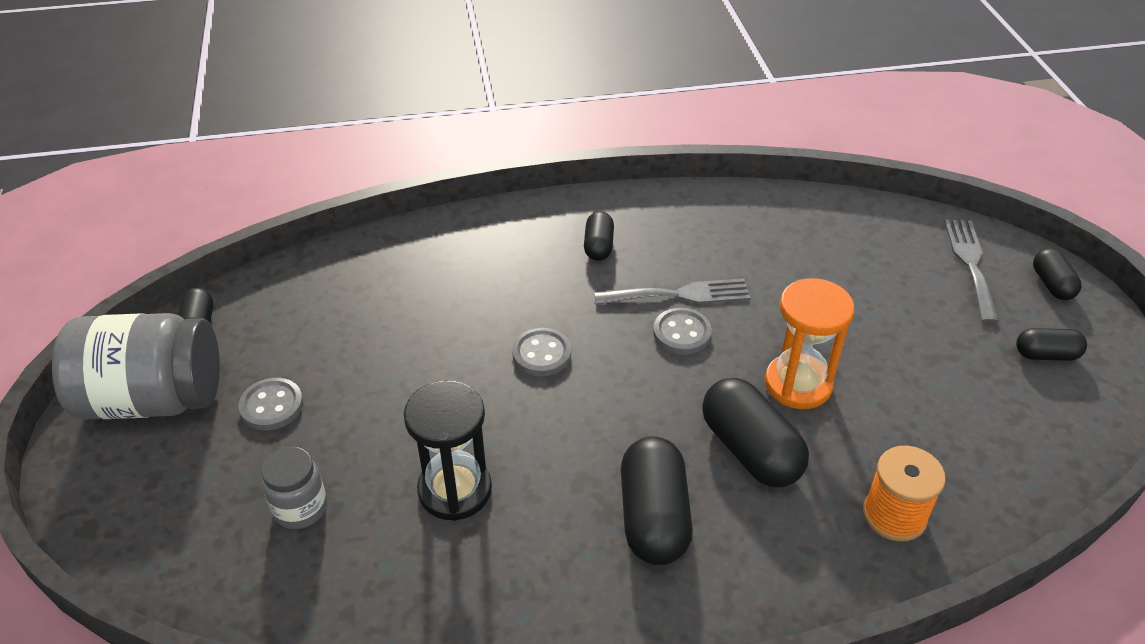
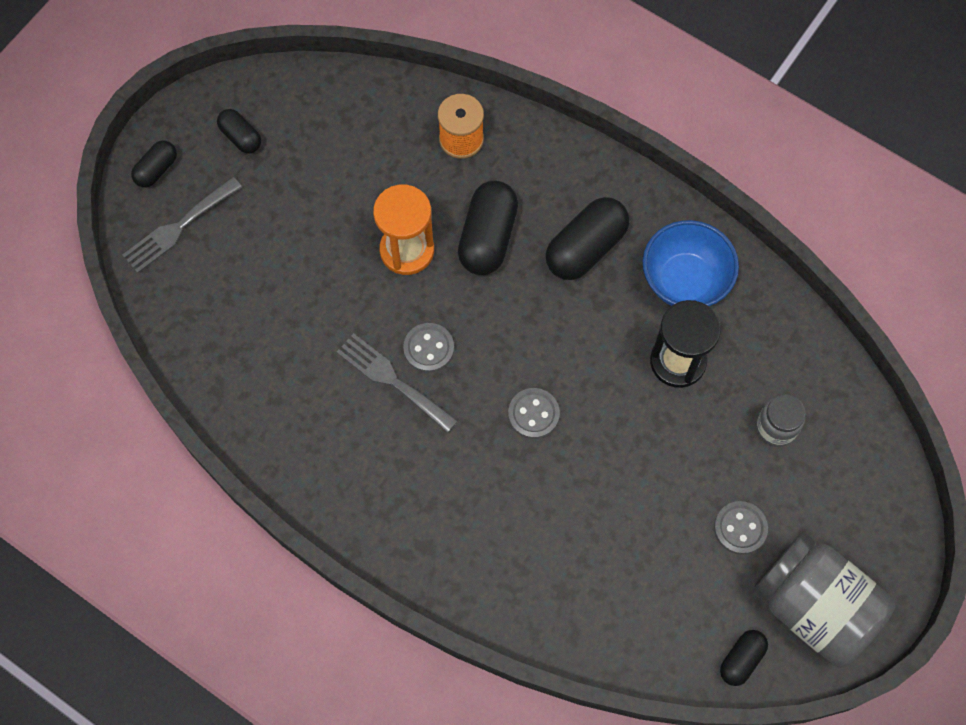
camera: 135 degrees left, 25 degrees up
black capsule [584,211,614,261] -> none
none -> blue bowl [643,220,739,306]

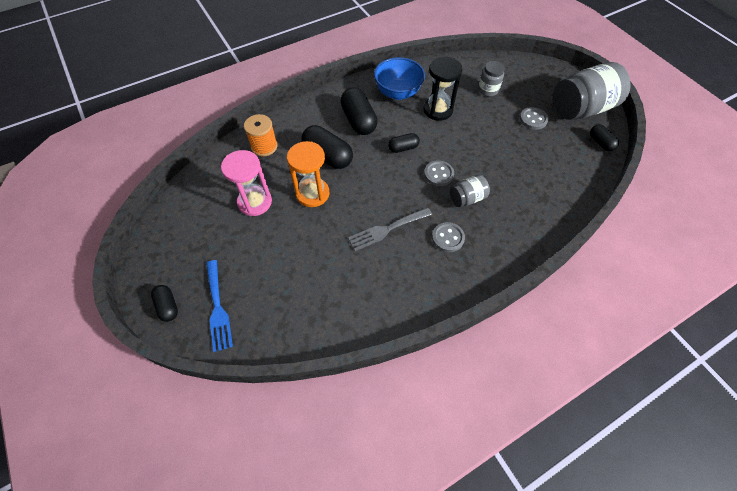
camera: 65 degrees left, 10 degrees down
grey fork [123,177,242,273] -> blue fork [206,260,233,352]
black capsule [217,109,261,154] -> black capsule moved to [388,133,420,153]
grey button [403,323,454,373] -> grey button moved to [432,222,465,252]
none -> pink hourglass [221,150,272,216]
none -> grey jar [450,174,490,207]

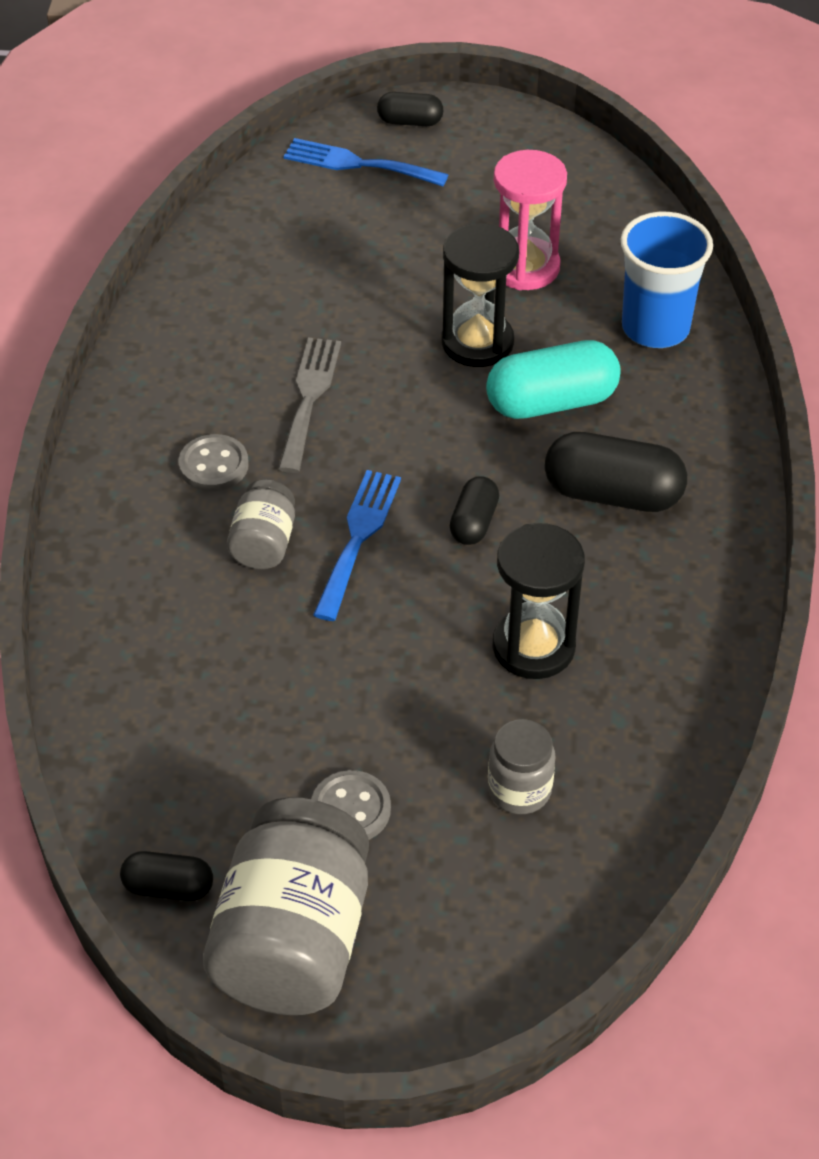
camera: 125 degrees right, 10 degrees down
orange spool [244,114,278,157] -> blue cup [621,212,713,348]
orange hourglass [287,141,330,207] -> black hourglass [441,223,519,367]
black capsule [301,125,353,169] -> turquoise capsule [486,340,621,419]
blue bowl [374,57,425,100] -> none
grey button [424,160,454,186] -> blue fork [313,470,401,621]

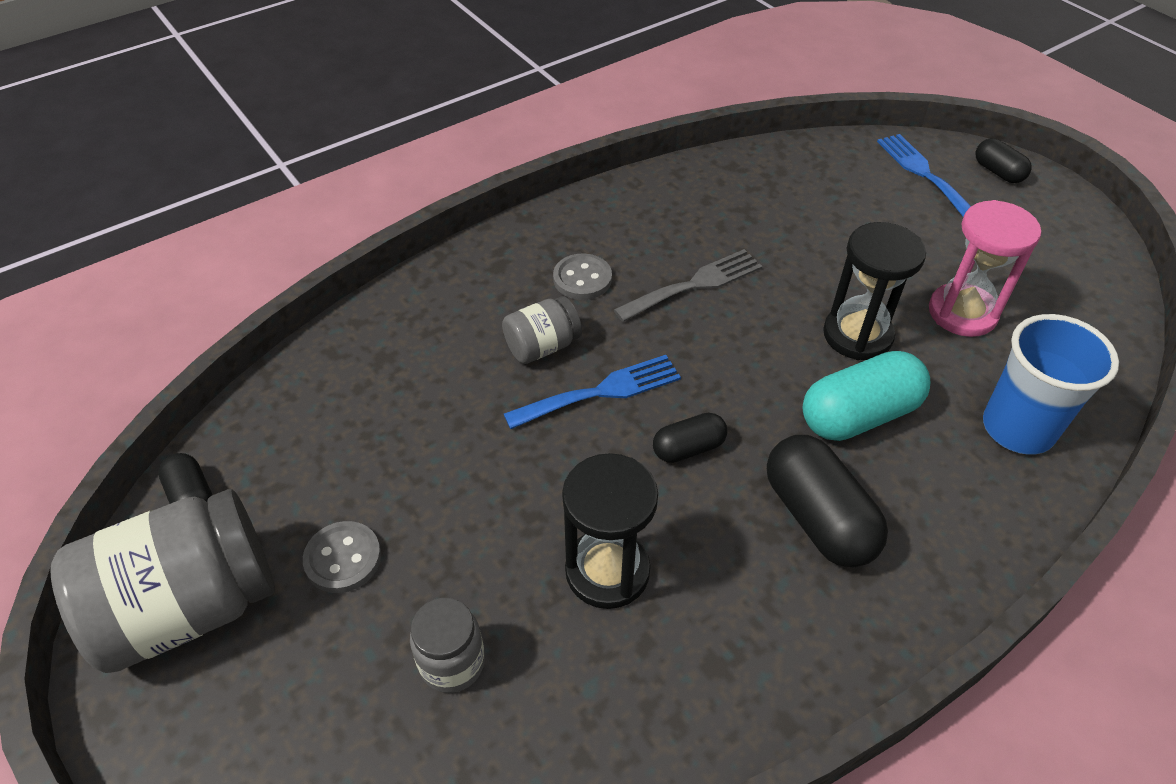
camera: 50 degrees right, 0 degrees up
turquoise capsule [486,340,621,419] -> turquoise capsule turned 60 degrees counterclockwise [802,351,930,441]

